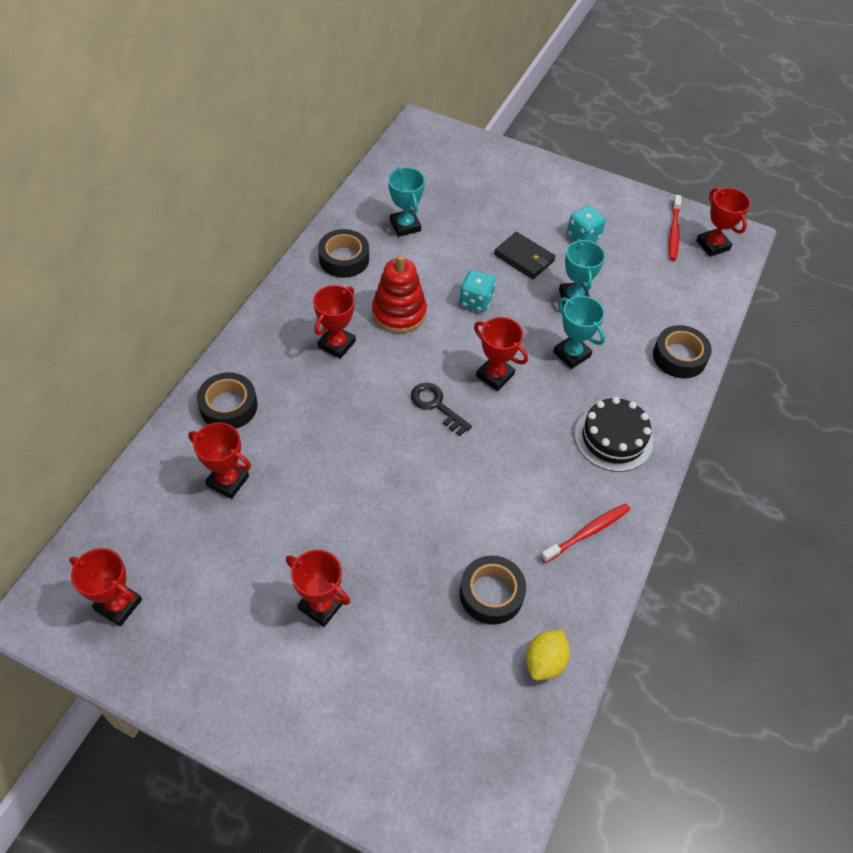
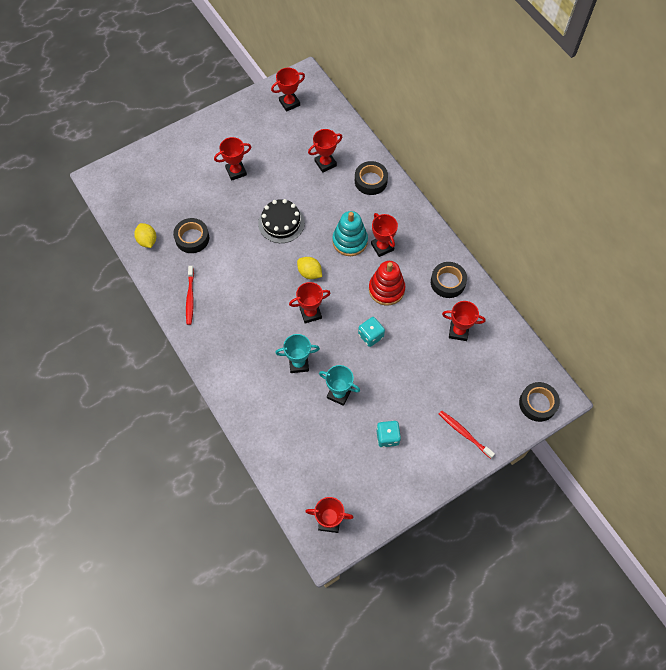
camera: 125 degrees right, 10 degrees up
turquoise trophy [388,167,425,237] -> red trophy [442,301,486,341]
black key [411,383,472,436] -> yellow lemon [297,257,322,279]
black wallet [494,232,555,279] -> none
black cake [574,397,653,472] -> black cake moved to [258,199,305,243]
black tape [653,325,712,378] -> black tape moved to [519,382,560,422]
red toothbrush [669,195,681,261] -> red toothbrush moved to [439,411,495,459]
none -> turquoise stacking toy [332,211,368,256]

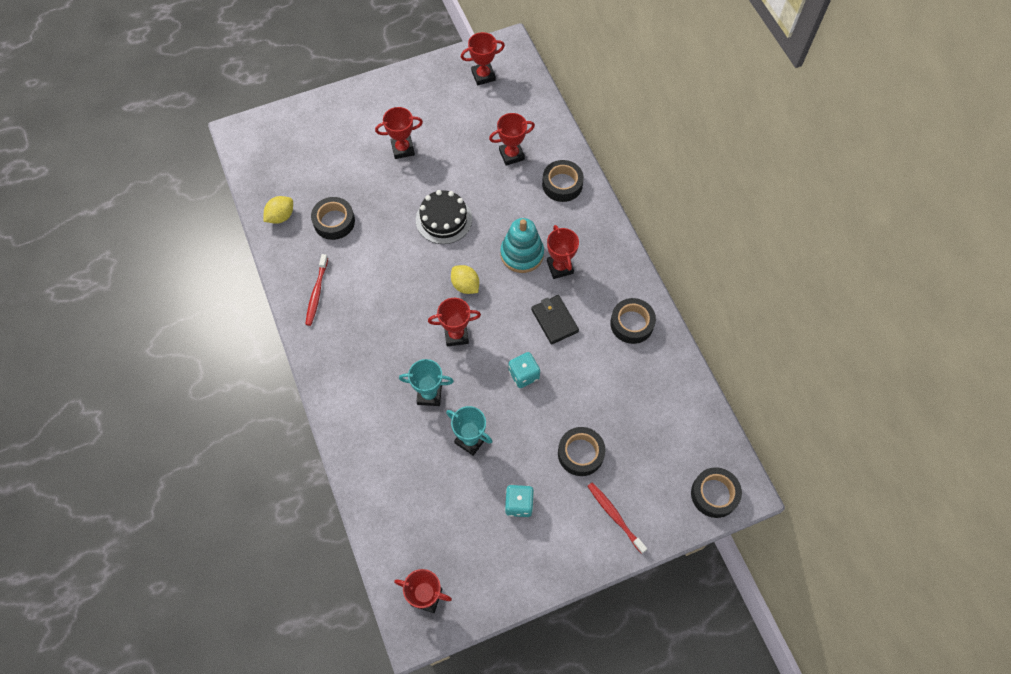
camera: 10 degrees right, 0 degrees up
yellow lemon [134,223,156,248] -> yellow lemon turned 60 degrees clockwise [263,196,293,224]
red stacking toy [369,261,405,306] -> black wallet [531,295,579,345]
red trophy [442,301,486,341] -> none
none -> black tape [558,427,605,476]

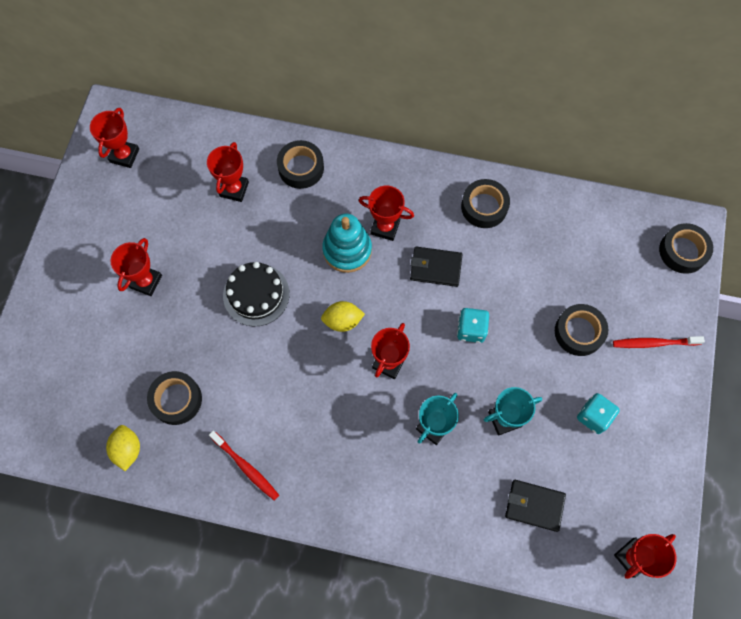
camera: 55 degrees left, 5 degrees up
none -> black wallet [505,480,566,532]

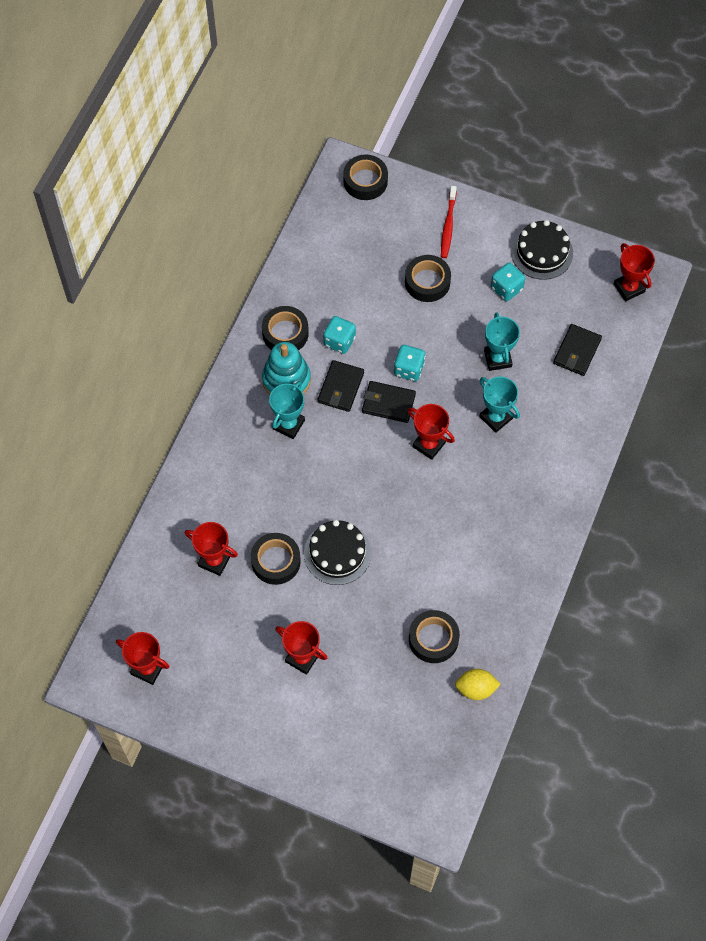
camera: 80 degrees left, 5 degrees down
red toothbrush [209,431,279,501] -> none
black tape [277,140,324,189] -> black tape moved to [251,533,301,585]
yellow lemon [321,301,365,332] -> none
turquoise stacking toy [322,214,372,273] -> turquoise stacking toy moved to [262,342,311,395]
red trophy [359,186,414,241] -> turquoise trophy [269,381,305,439]
none -> turquoise dice [323,316,356,354]
none -> black wallet [362,381,416,423]
none -> black cake [511,220,573,280]

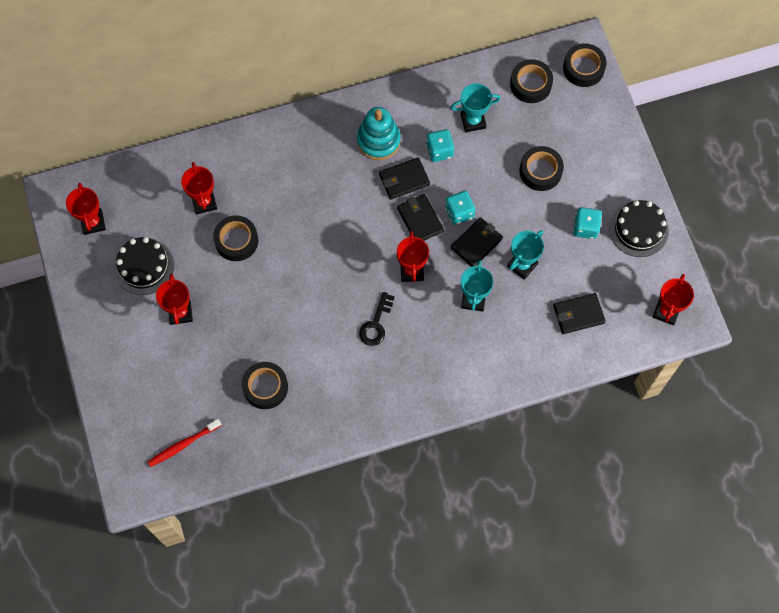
camera: 50 degrees right, 5 degrees up
black tape [262,306,309,350] -> black tape moved to [510,59,553,103]
turquoise trophy [269,381,305,439] -> turquoise trophy moved to [451,83,500,132]
black cake [304,520,371,585] -> black cake moved to [114,237,174,295]
red toothbrush [441,186,457,258] -> red toothbrush moved to [148,419,222,467]
yellow lemon [455,669,501,700] -> none
none -> black key [359,292,395,346]
none -> black wallet [451,217,503,267]

